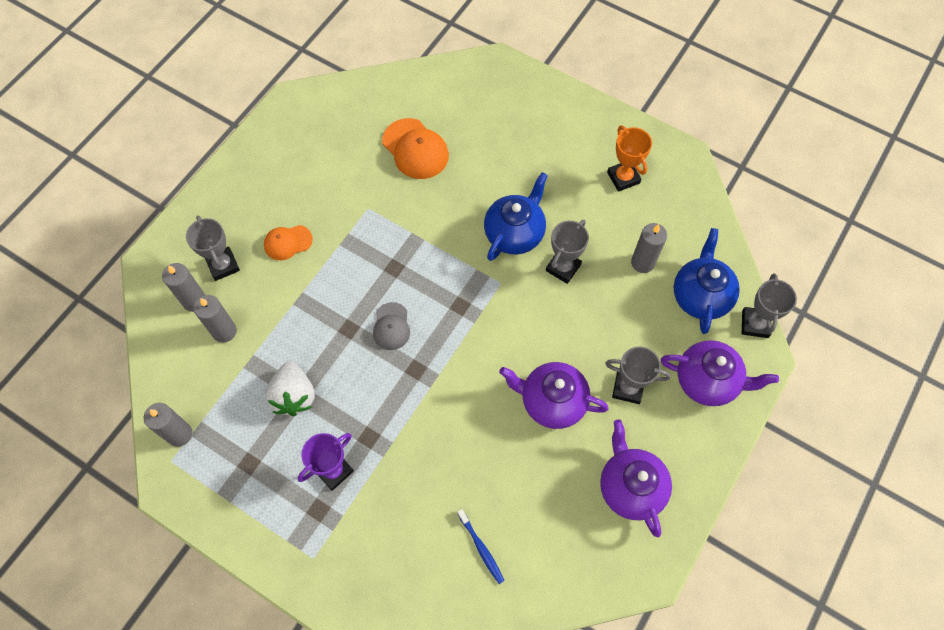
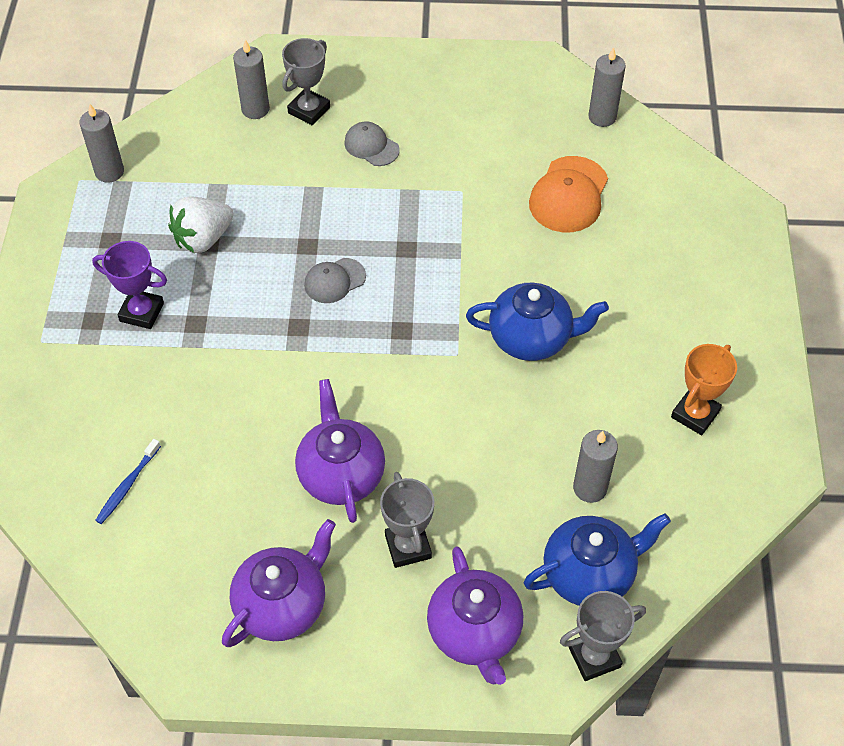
camera: 60 degrees right, 10 degrees down
grey candle [194,295,237,343] -> grey candle moved to [588,47,626,127]
orange cap [264,225,313,260] -> grey cap [344,121,400,166]
grey trophy [546,220,589,284] -> none

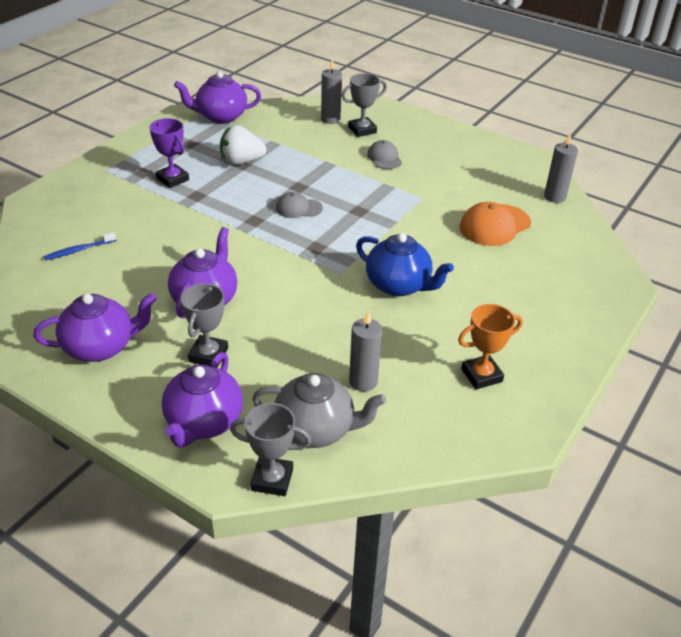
camera: 30 degrees right, 15 degrees down
grey candle [79,104,124,183] -> purple teapot [174,71,261,124]
blue teapot [524,513,671,606] -> grey teapot [252,373,386,448]

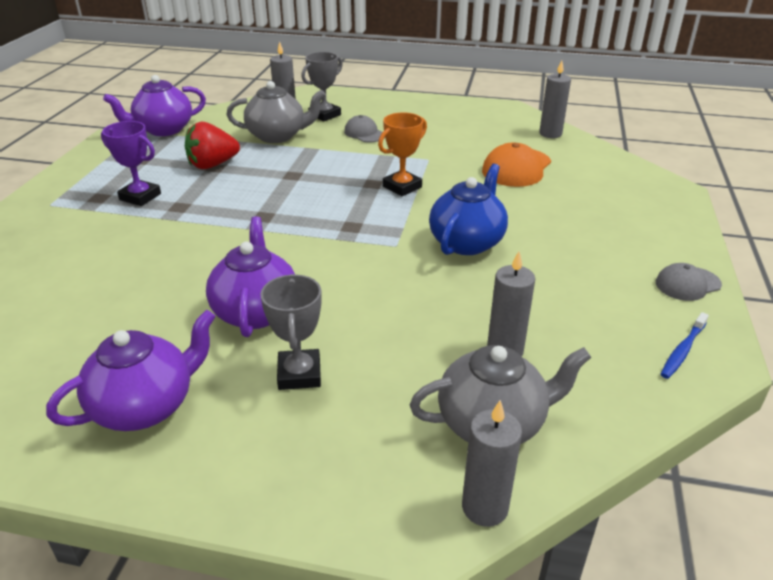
camera: 20 degrees left, 5 degrees down
blue toothbrush [44,232,116,260] -> blue toothbrush moved to [661,312,709,379]
purple teapot [162,352,243,448] -> none
white strawberry [220,125,267,165] -> red strawberry [185,122,240,169]
grey trophy [230,403,311,496] -> grey candle [462,400,522,527]
grey cap [276,192,323,218] -> grey cap moved to [656,263,722,301]
blue teapot [356,233,454,296] -> blue teapot turned 75 degrees counterclockwise [429,164,508,255]
orange trophy [458,304,523,389] -> orange trophy moved to [378,112,427,196]
none -> grey teapot [226,81,326,143]

